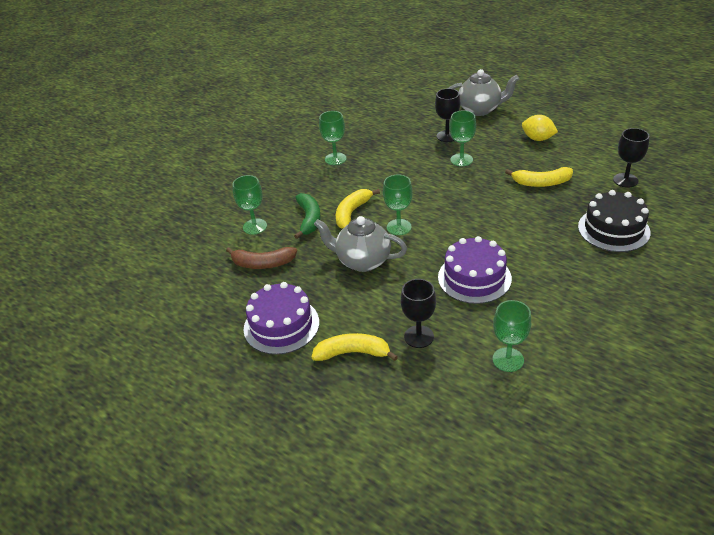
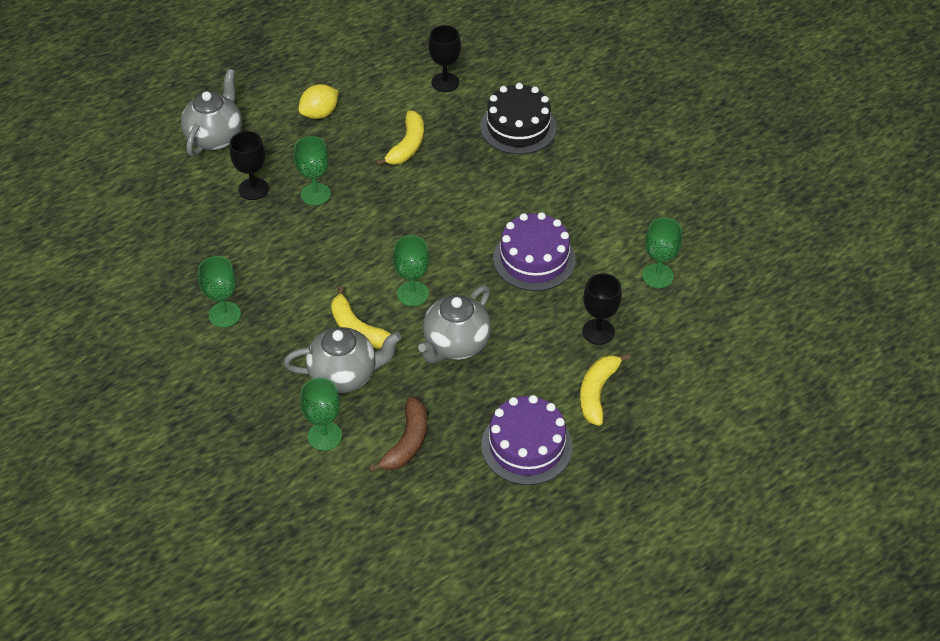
camera: 75 degrees left, 10 degrees up
green banana [294,193,321,239] -> grey teapot [284,327,402,393]

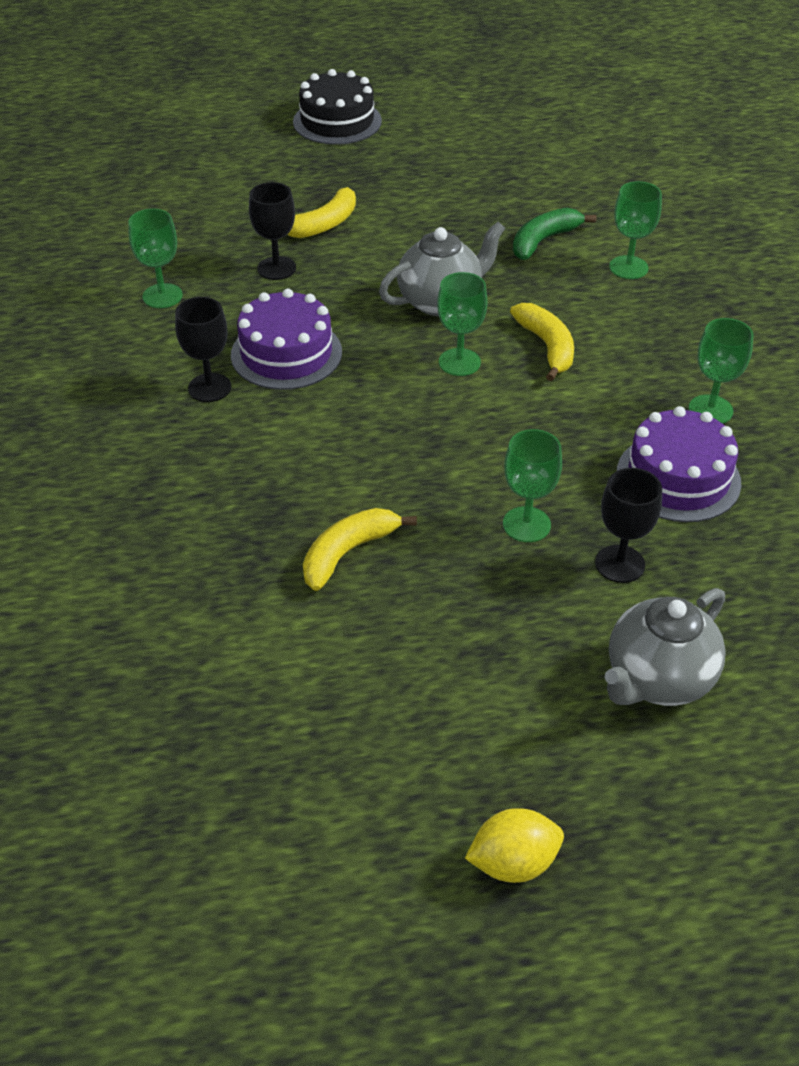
camera: 155 degrees left, 5 degrees down
grey teapot [284,327,402,393] -> none
yellow lemon [299,84,339,119] -> yellow lemon moved to [465,808,564,883]
brown banana [369,397,427,472] -> green banana [513,208,596,260]
black goblet [428,25,461,92] -> black goblet moved to [175,297,231,402]
black cake [480,83,556,154] -> black cake moved to [293,69,382,145]
purple cake [481,395,573,485] -> purple cake moved to [617,406,741,522]

